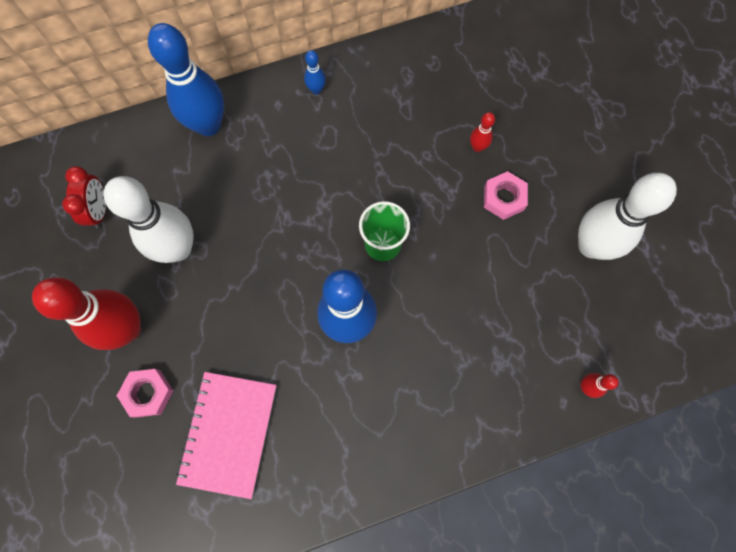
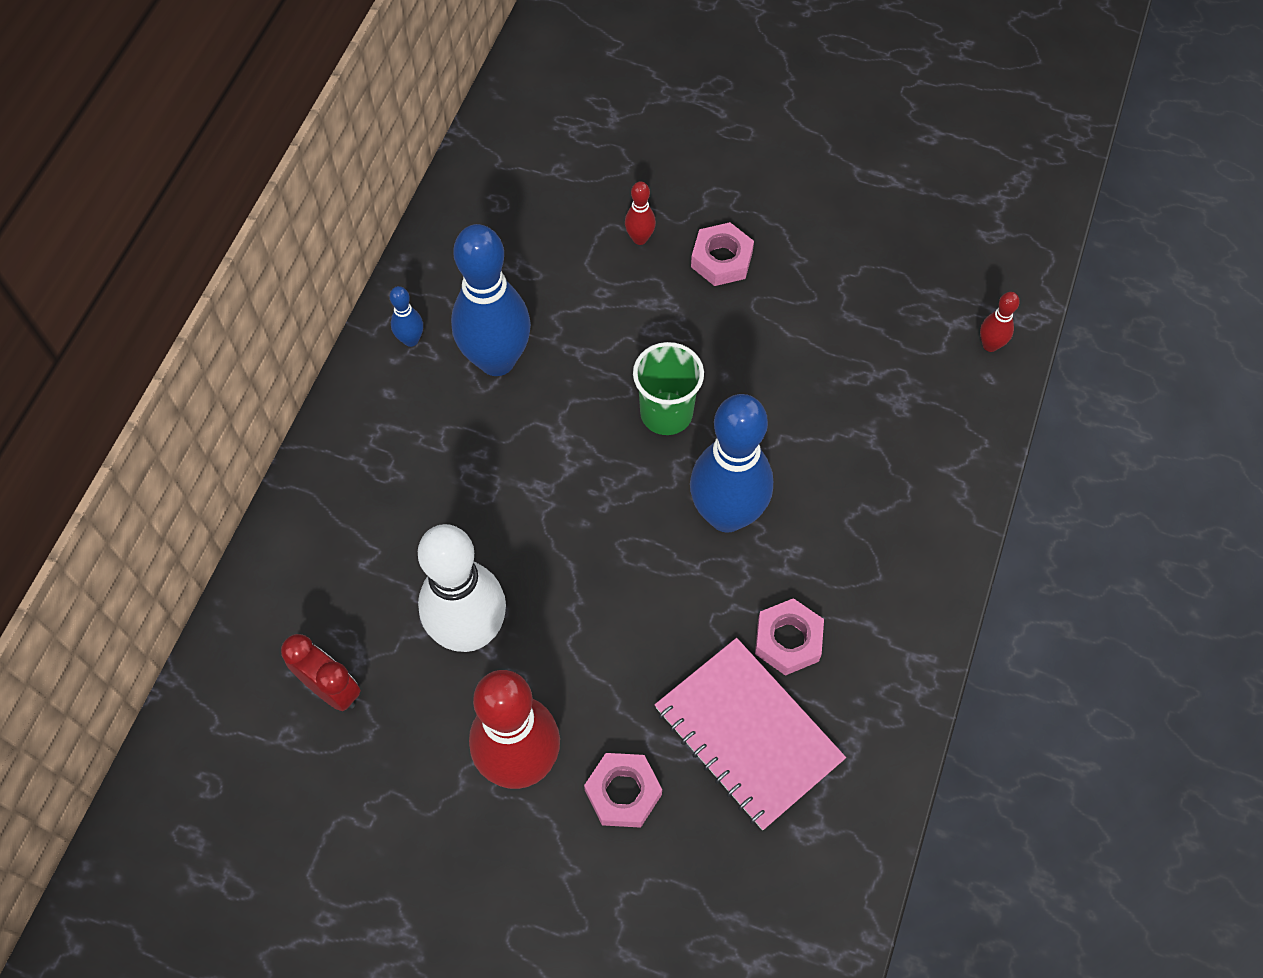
camera: 50 degrees left, 10 degrees down
blue bowling pin [148,23,224,136] -> blue bowling pin moved to [451,224,531,376]
white bowling pin [578,173,677,260] -> none
none -> pink nut [755,598,824,676]

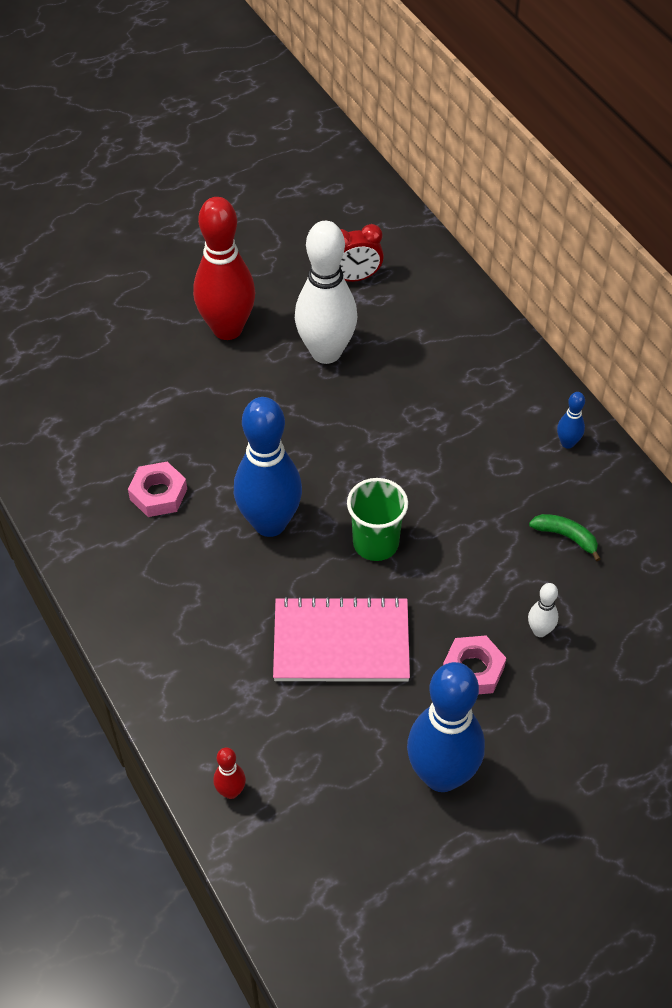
camera: 130 degrees right, 10 degrees down
blue bowling pin [451,224,531,376] -> blue bowling pin moved to [407,662,485,792]
pink nut [584,753,662,828] -> none
red bowling pin [625,181,656,245] -> white bowling pin [528,583,558,637]
pink notebook [655,638,846,830] -> pink notebook moved to [273,596,410,682]
none -> green banana [529,514,601,561]

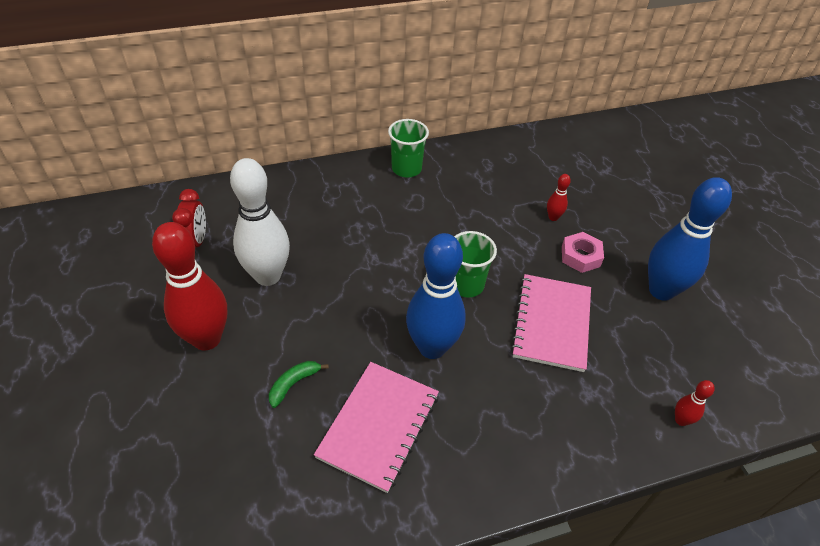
camera: 80 degrees left, 5 degrees down
pink nut [128,462,187,517] -> pink notebook [314,362,439,493]
white bowling pin [528,583,558,637] -> red bowling pin [547,174,571,221]
green banana [529,514,601,561] -> green banana moved to [269,361,329,408]
blue bowling pin [557,392,585,449] -> green cup [388,119,429,177]

